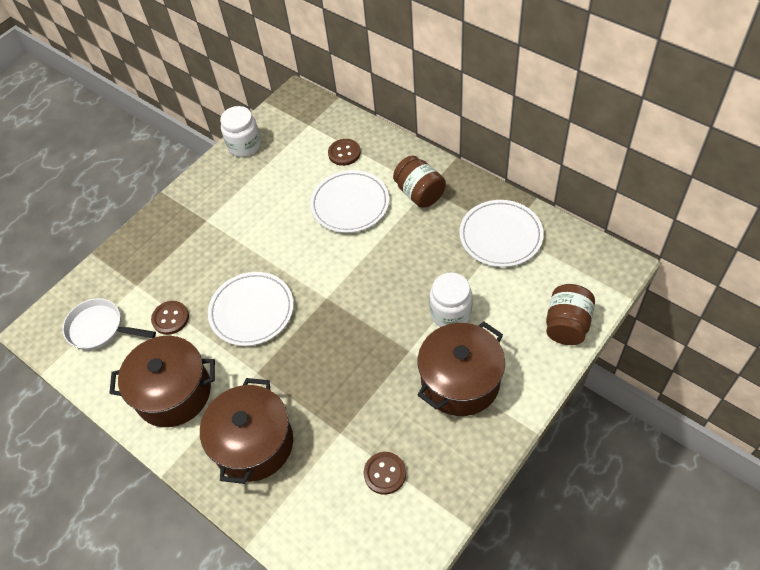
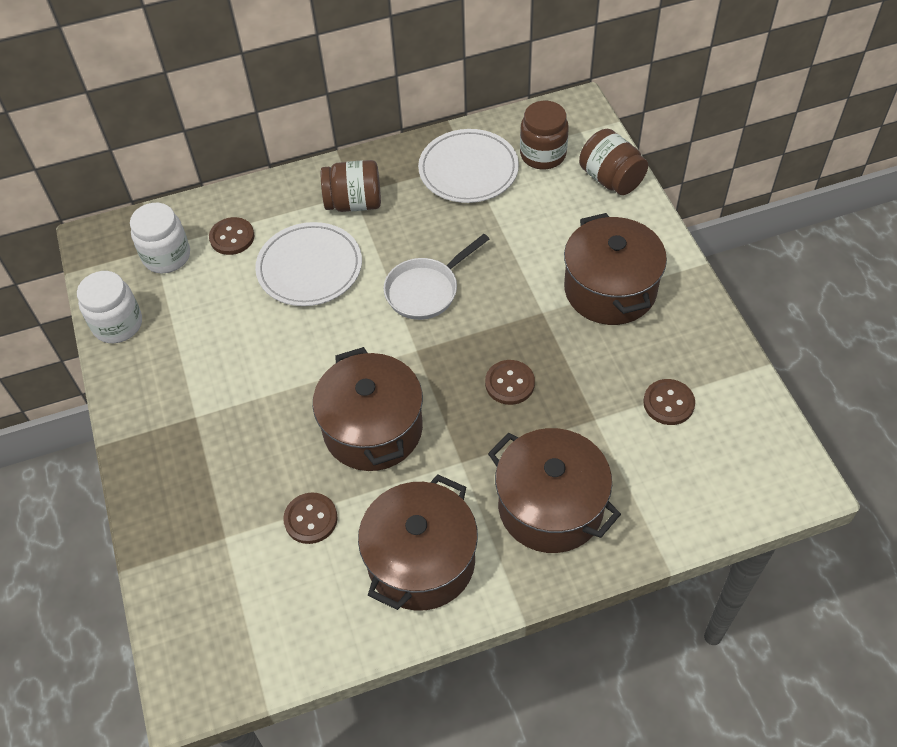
camera: 60 degrees left, 0 degrees up
white pan [62,298,156,350] -> white pan moved to [384,234,489,320]
white plate [208,272,293,346] -> brown pot [313,347,423,471]
white jar [430,272,473,327] -> white jar moved to [130,203,190,273]
none -> brown button [485,360,535,405]
none -> brown jar [520,101,569,169]

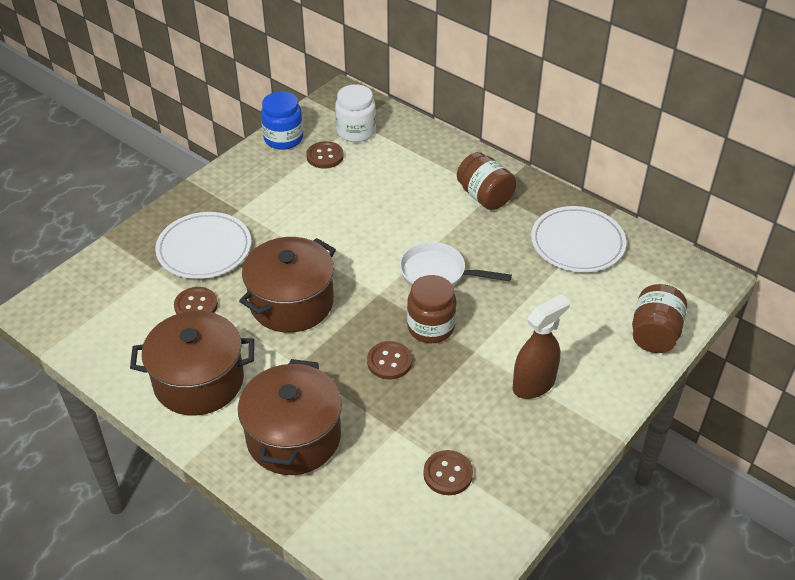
camera: 55 degrees right, 10 degrees down
white jar [77,271,142,343] -> blue jar [261,91,303,150]
brown button [209,217,254,255] -> brown button moved to [306,141,344,169]
white plate [255,222,362,306] -> white plate moved to [155,212,251,279]
brown jar [520,101,569,169] -> brown jar moved to [407,275,456,343]
brown pot [564,213,667,325] -> brown spray bottle [513,294,570,399]

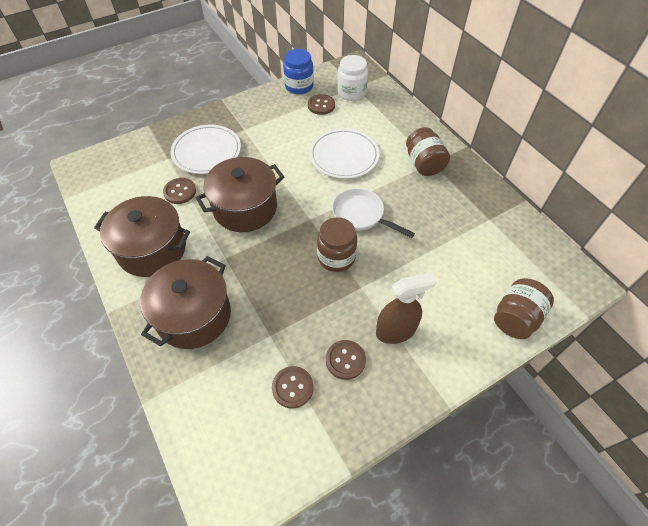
camera: 20 degrees right, 10 degrees up
brown button [367,341,412,380] -> brown button moved to [326,340,366,380]
white plate [531,206,626,272] -> white plate moved to [309,128,379,179]

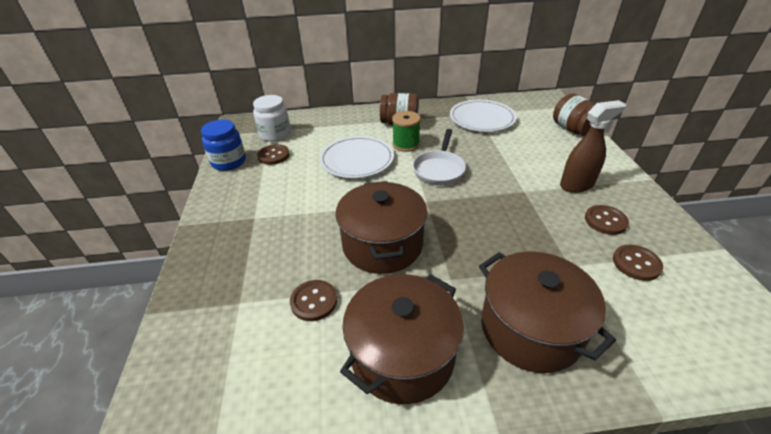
camera: 65 degrees left, 15 degrees down
white plate [170,125,241,174] -> white plate moved to [450,100,517,132]
brown jar [317,217,357,272] -> none
white pan [332,188,415,238] -> white pan turned 45 degrees counterclockwise [413,129,466,185]
brown spray bottle [376,272,437,344] -> brown spray bottle turned 60 degrees clockwise [560,100,626,193]
none -> green spool [392,111,421,152]

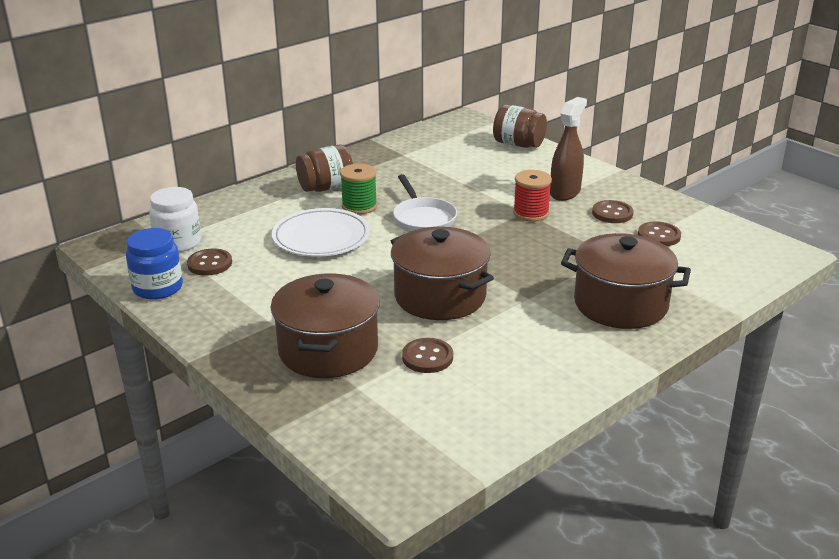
camera: 35 degrees left, 10 degrees down
brown pot [340,274,464,404] -> brown pot moved to [271,273,380,378]
white plate [450,100,517,132] -> none
none -> red spool [513,170,552,222]

